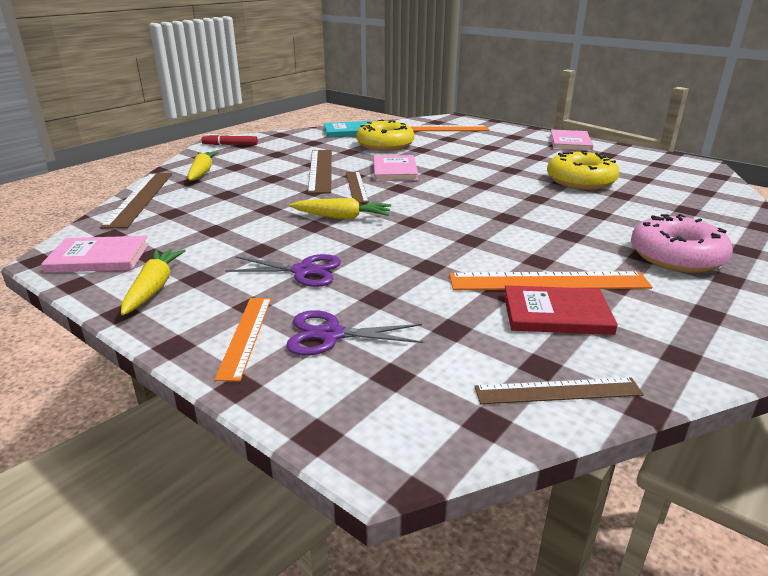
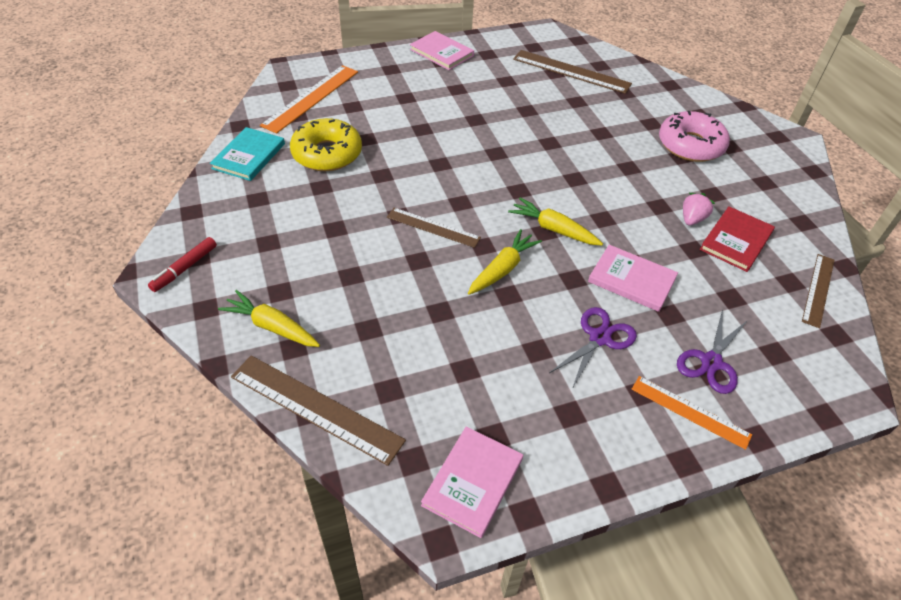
camera: 60 degrees left, 20 degrees up
yellow carrot [121,249,186,315] -> yellow carrot moved to [508,197,603,245]
brown ruler [308,150,332,194] -> brown ruler moved to [513,50,632,94]
pink book [373,155,418,181] -> pink book moved to [588,245,678,312]
orange ruler [449,271,652,290] -> pink strawberry [683,193,715,226]
yellow donut [547,150,620,190] -> none

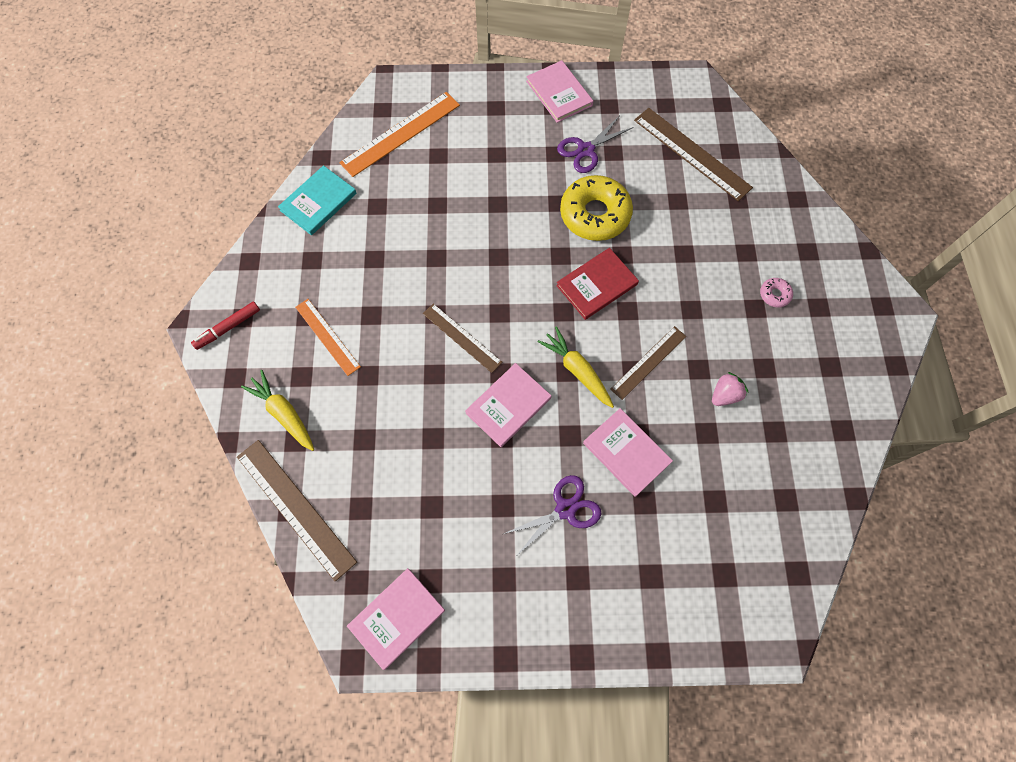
camera: 20 degrees right, 20 degrees up
yellow donut [290,118,362,171] -> yellow donut moved to [560,175,633,241]
yellow carrot [468,229,542,295] -> pink book [465,363,551,447]
orange ruler [631,376,752,450] -> orange ruler moved to [295,299,361,376]
pink donut [659,111,730,162] -> pink donut [760,278,793,308], size x0.43
purple scissors [677,310,748,394] -> purple scissors moved to [557,115,634,173]
red book [700,206,775,272] -> red book moved to [556,248,639,320]
brown ruler [802,254,834,328] -> brown ruler moved to [610,326,686,400]

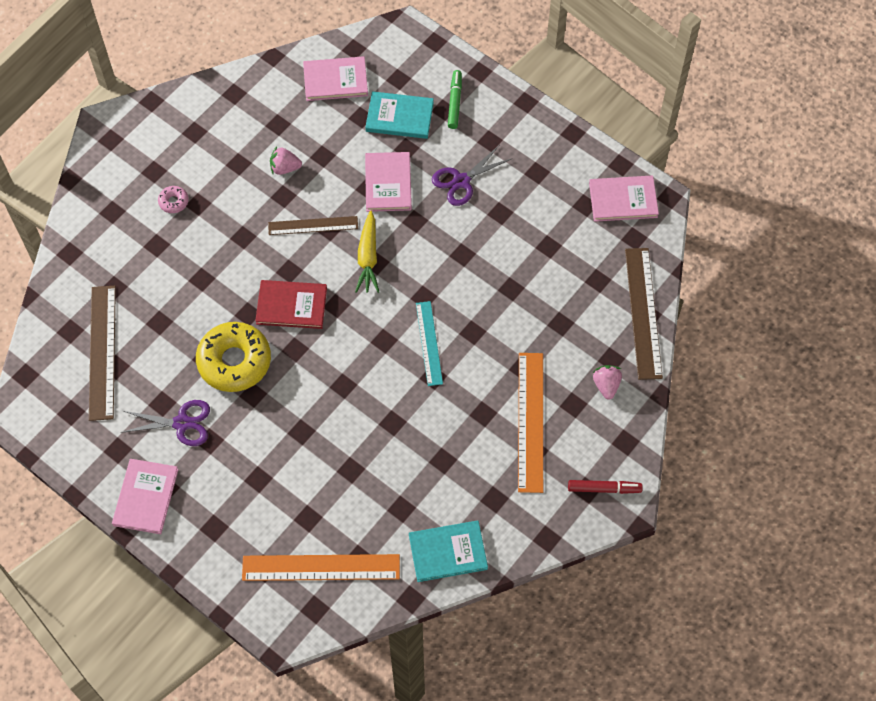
camera: 140 degrees left, 5 degrees down
yellow carrot [241,370,314,451] -> pink strawberry [593,365,622,400]
orange ruler [295,299,361,376] -> orange ruler [518,353,543,493], size x1.59
brown ruler [423,304,502,373] -> turquoise ruler [416,301,443,386]
pink book [465,363,551,447] -> pink book moved to [303,56,368,101]
purple scissors [504,475,601,555] -> purple scissors turned 45 degrees counterclockwise [432,146,513,206]
none -> turquoise book [365,91,434,139]
none -> green marker [448,70,462,129]

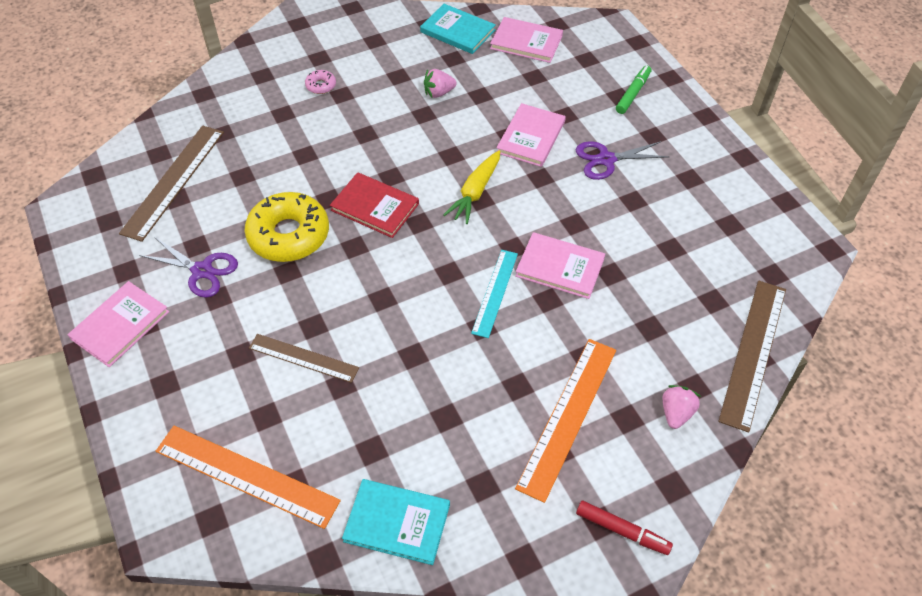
camera: 25 degrees right, 10 degrees down
brown ruler [268,216,358,235] -> brown ruler moved to [249,334,359,383]
pink strawberry [270,146,302,175] -> pink strawberry turned 45 degrees counterclockwise [424,69,457,98]
turquoise book [365,91,434,139] -> turquoise book moved to [420,4,496,54]
pink book [589,176,659,222] -> pink book moved to [515,232,605,299]

